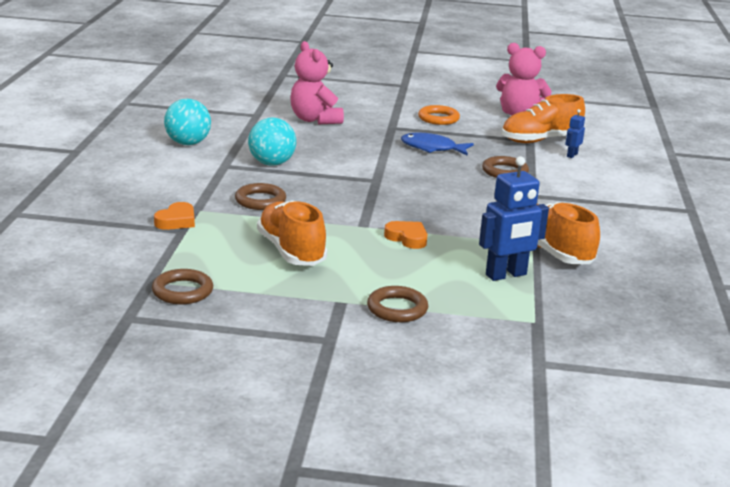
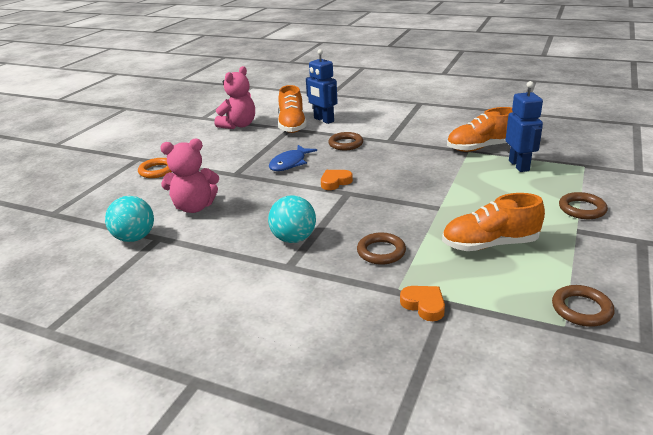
camera: 70 degrees left, 5 degrees up
turquoise ball [164,99,211,145] -> turquoise ball moved to [105,196,154,242]
orange heart [384,221,427,249] -> orange heart moved to [321,170,353,190]
orange ring [418,105,460,125] -> orange ring moved to [138,158,172,178]
blue robot [565,109,585,158] -> blue robot [306,49,338,124], size x2.04

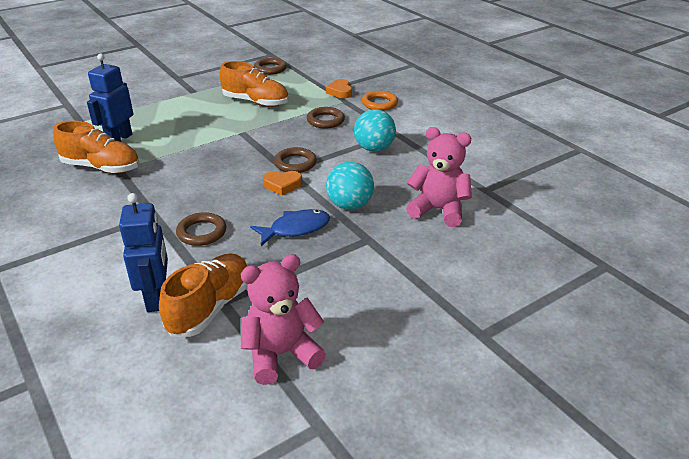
camera: 150 degrees left, 5 degrees up
turquoise ball [105,196,154,242] -> turquoise ball moved to [326,162,374,210]
orange ring [138,158,172,178] -> orange ring moved to [362,91,398,111]
brown ring [559,192,608,219] -> brown ring moved to [274,147,317,173]

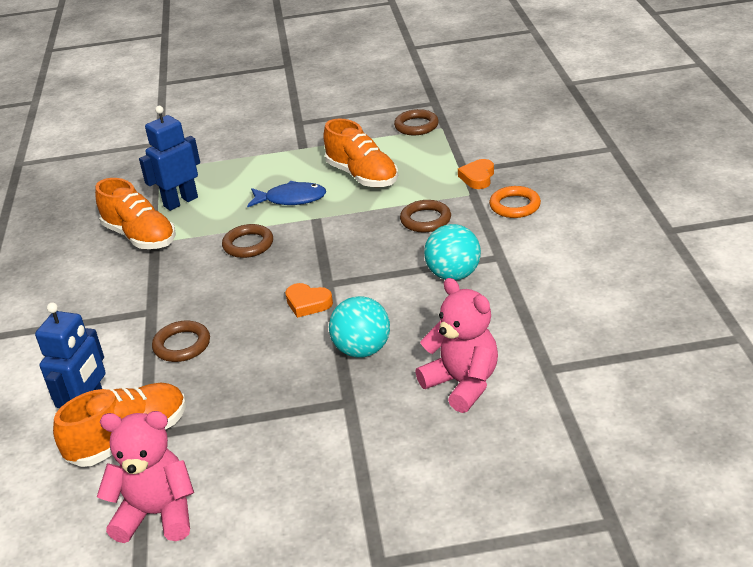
camera: 30 degrees right, 0 degrees up
blue fish [250,209,330,246] -> blue fish moved to [247,181,326,207]
brown ring [274,147,317,173] -> brown ring moved to [222,224,273,258]

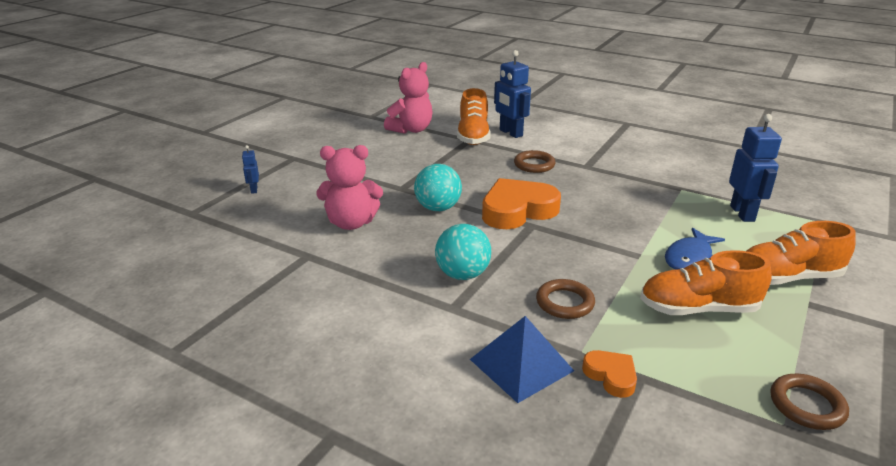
camera: 125 degrees right, 5 degrees down
orange shoe [95,178,176,249] -> orange shoe moved to [746,221,856,285]
brown ring [222,224,273,258] -> none
orange heart [285,283,333,318] -> orange heart [482,178,561,229], size x2.02
orange ring [489,186,541,218] -> blue pyramid [470,316,574,403]
none -> blue robot [242,145,259,194]

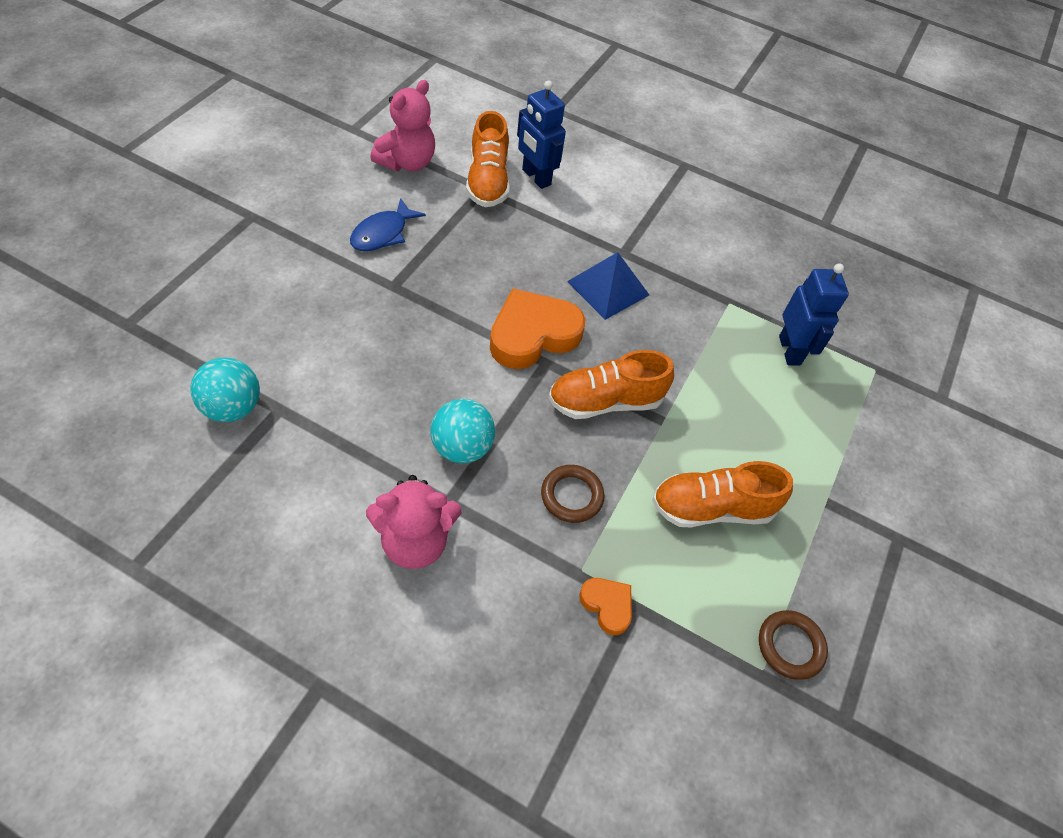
camera: 10 degrees left, 25 degrees up
blue robot [242,145,259,194] -> none
pink teddy bear [316,145,383,230] -> pink teddy bear moved to [366,475,461,569]
turquoise ball [414,164,462,211] -> turquoise ball moved to [191,357,260,422]
blue pyramid [470,316,574,403] -> blue pyramid moved to [567,252,649,320]
brown ring [514,150,556,173] -> none
blue fish [665,228,725,270] -> blue fish moved to [350,198,426,251]
orange shoe [746,221,856,285] -> orange shoe moved to [549,350,674,419]

